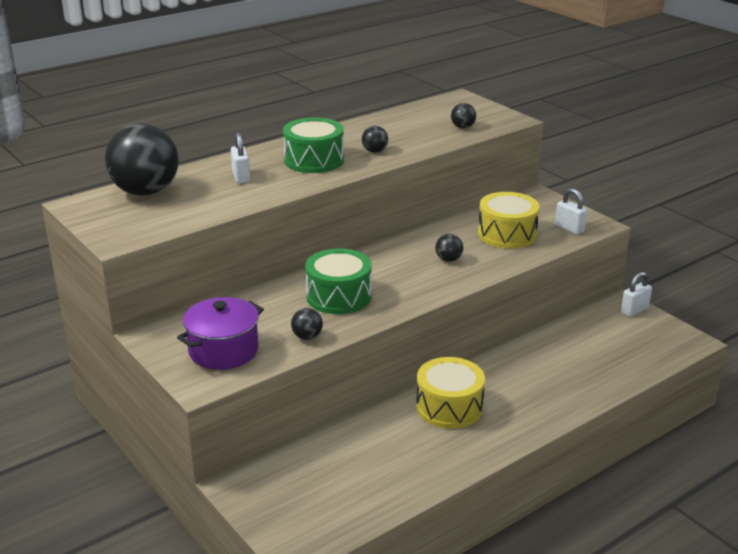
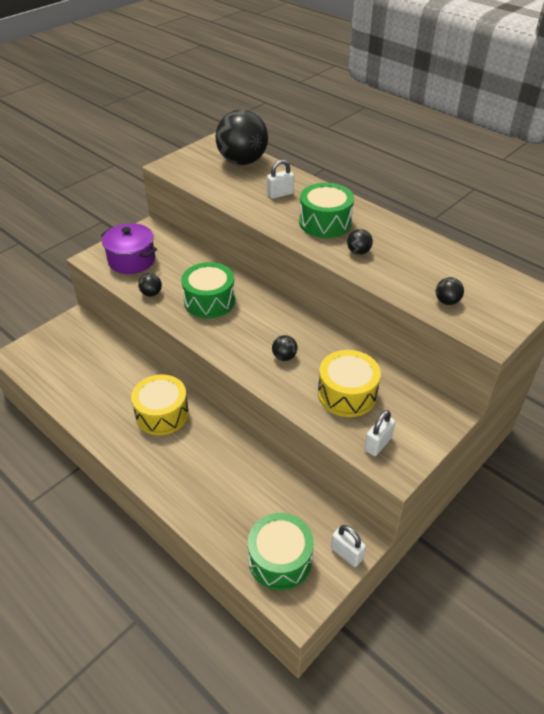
camera: 80 degrees right, 15 degrees up
none -> green drum [248,513,314,590]

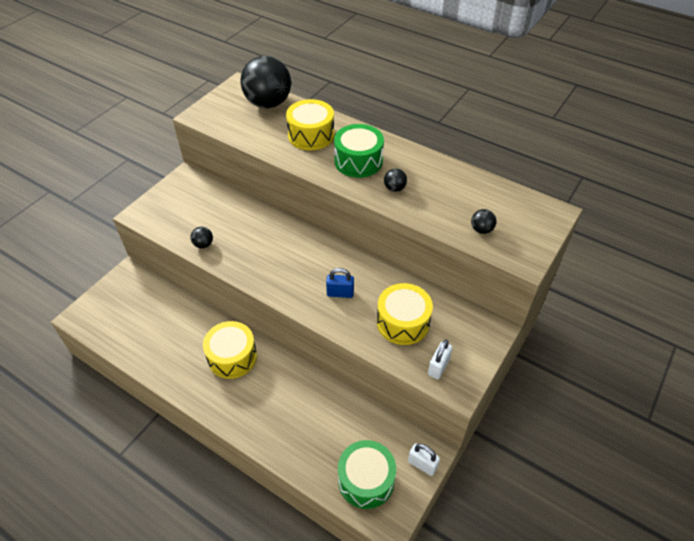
camera: 10 degrees left, 5 degrees up
purple pot [101,223,157,274] -> none
green drum [181,262,235,318] -> none
white padlock [267,160,294,199] -> yellow drum [286,99,334,150]
black ball [272,335,298,361] -> blue padlock [326,268,354,298]

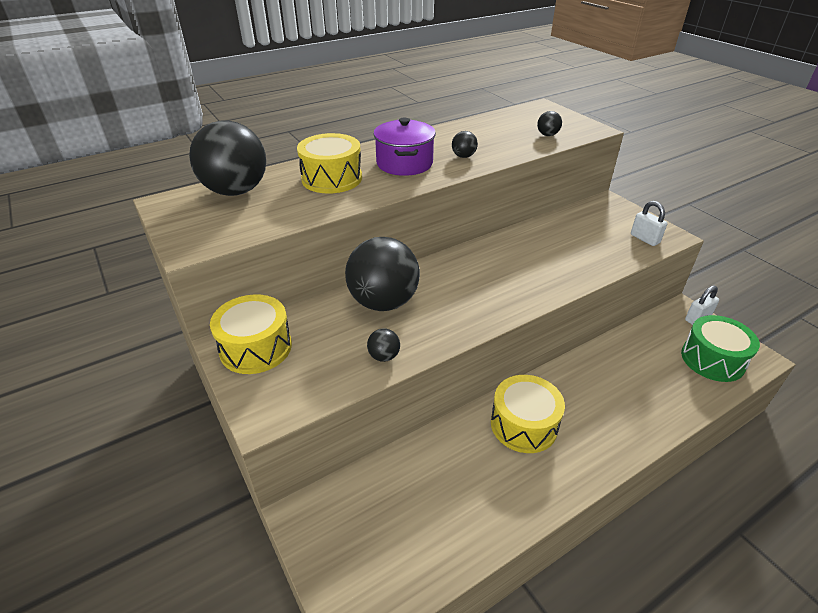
camera: 65 degrees left, 10 degrees down
blue padlock [326,268,354,298] -> none
green drum [334,124,384,178] -> purple pot [373,118,436,176]
yellow drum [377,283,433,345] -> yellow drum moved to [210,294,292,374]
none -> black ball [345,237,420,311]

